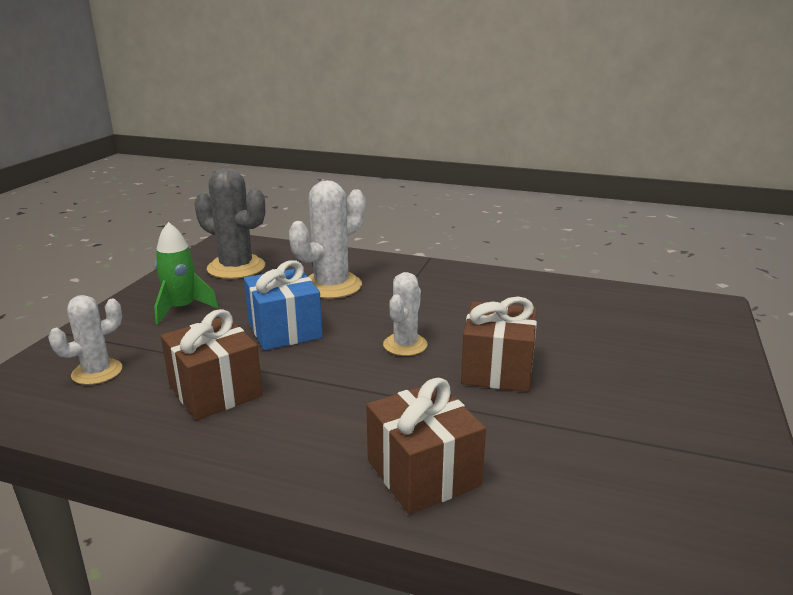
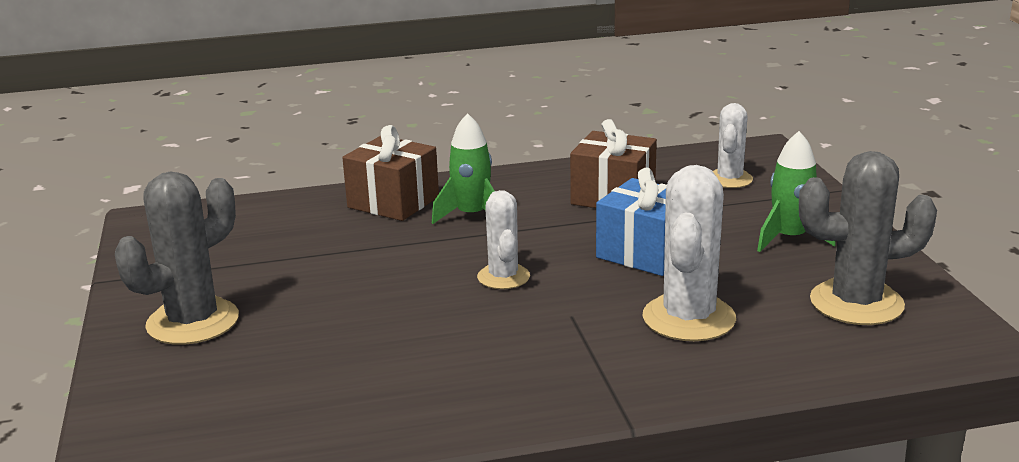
camera: 150 degrees right, 0 degrees up
brown gift [461,296,537,392] -> none
none -> grey cactus [115,172,239,345]
none -> green rocket [432,113,494,224]

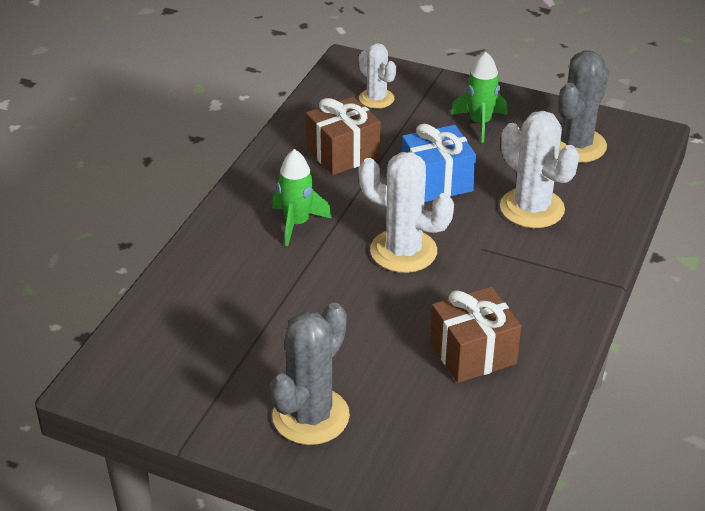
camera: 55 degrees left, 15 degrees up
grey cactus [115,172,239,345] -> grey cactus turned 45 degrees clockwise [270,303,350,445]
brown gift [342,125,439,221] -> brown gift moved to [430,286,521,383]
white cactus [477,190,530,289] -> white cactus [359,152,454,273], size x1.63

